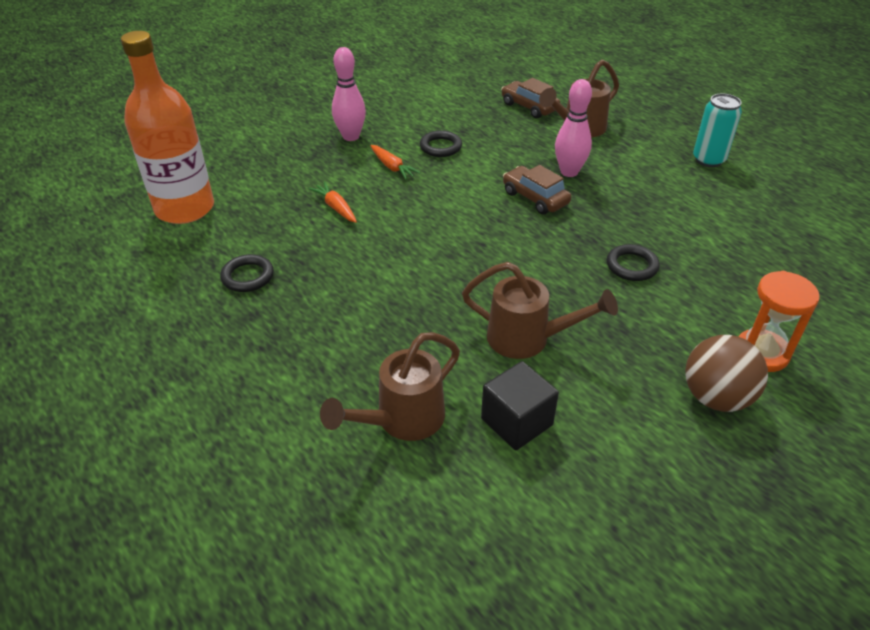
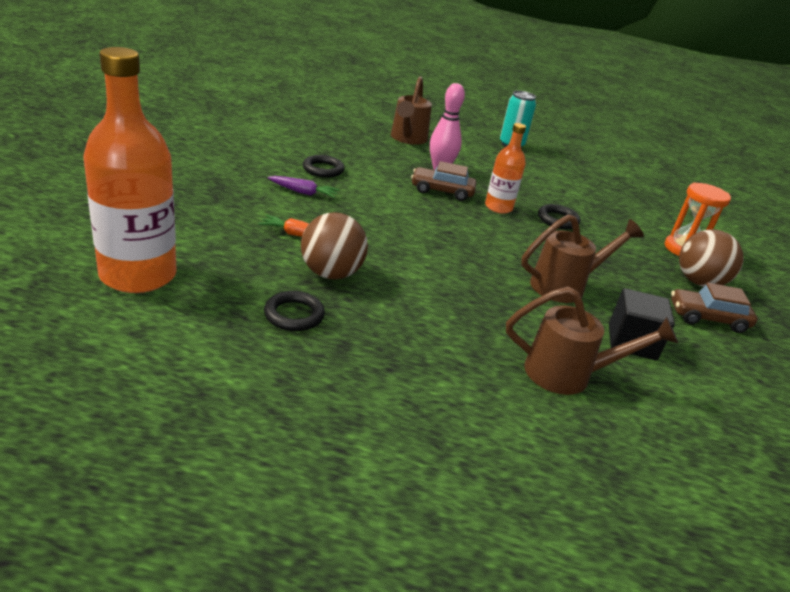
camera: 45 degrees left, 10 degrees down
brown watering can [320,332,460,441] -> brown watering can turned 90 degrees counterclockwise [506,287,678,395]
pink bowling pin [332,47,366,141] -> none
orange carrot [370,145,420,180] -> purple carrot [267,176,340,198]
brown car [501,78,560,118] -> brown car moved to [671,283,757,333]
none -> brown ball [301,212,368,279]
none -> orange bottle [485,123,526,214]

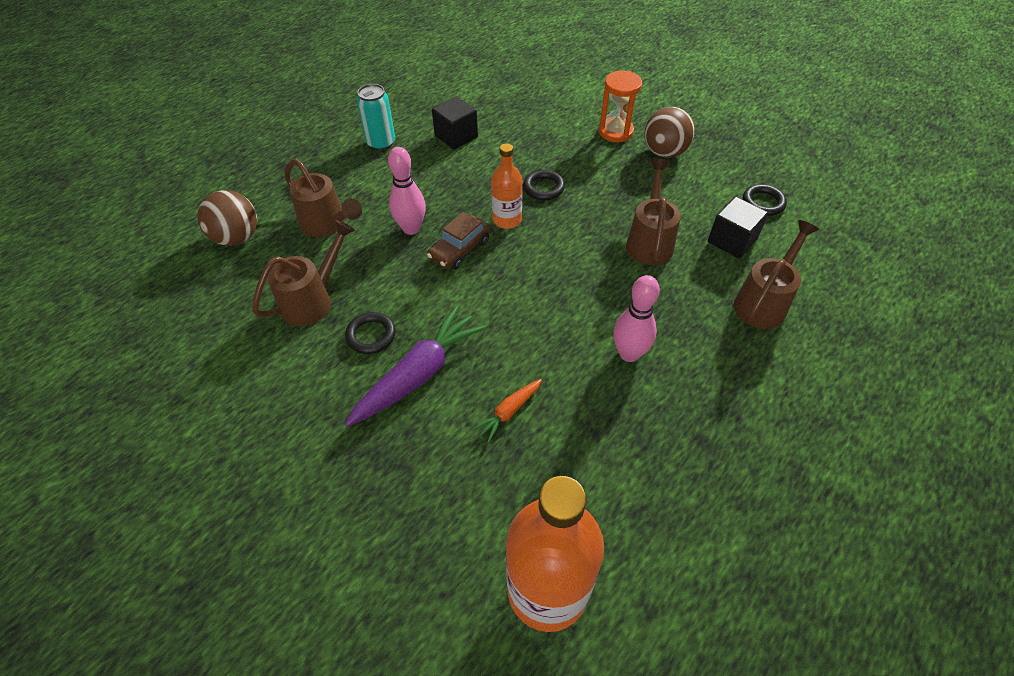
camera: 55 degrees left, 20 degrees up
black ring [264,291,325,331] -> black ring moved to [743,184,787,216]
purple carrot [267,176,340,198] -> purple carrot [345,306,486,427], size x1.99
brown ball [301,212,368,279] -> brown ball moved to [197,190,257,246]
brown car [671,283,757,333] -> none
none -> brown watering can [252,220,355,326]
none -> black cube [432,96,478,150]
none -> pink bowling pin [613,275,660,362]

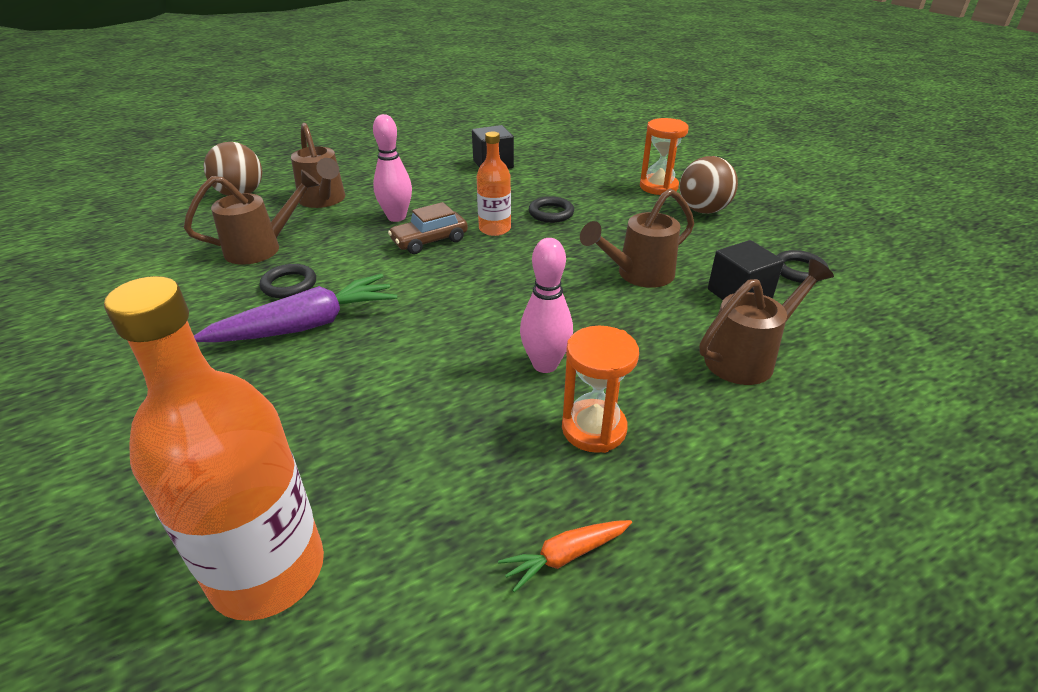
camera: 20 degrees right, 15 degrees down
turquoise can [357,84,395,151] -> none
orange carrot [472,379,542,443] -> orange carrot moved to [498,520,632,592]
brown watering can [626,159,681,265] -> brown watering can turned 150 degrees counterclockwise [580,189,694,288]
none -> orange hourglass [562,326,639,453]

